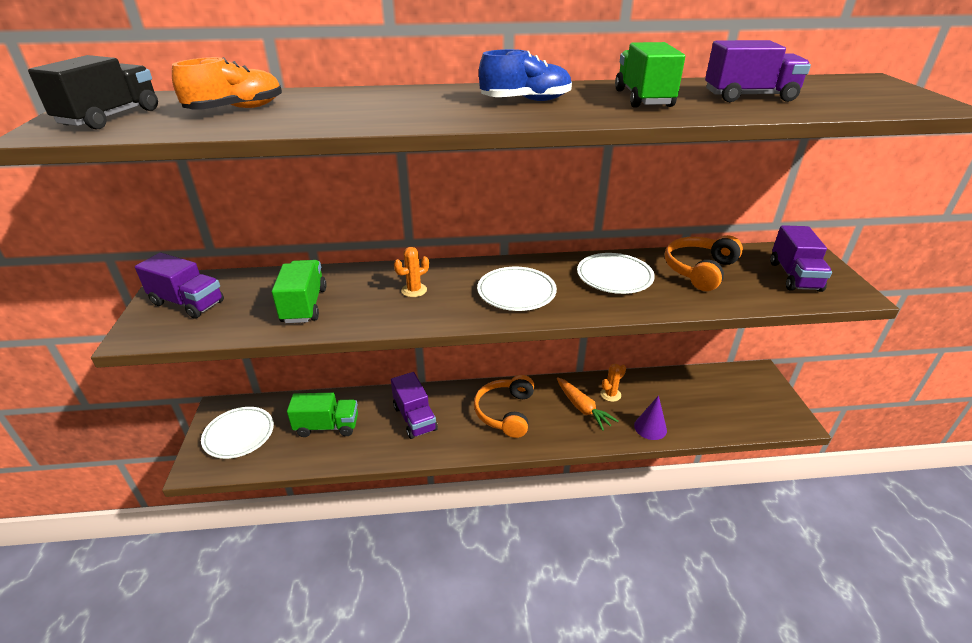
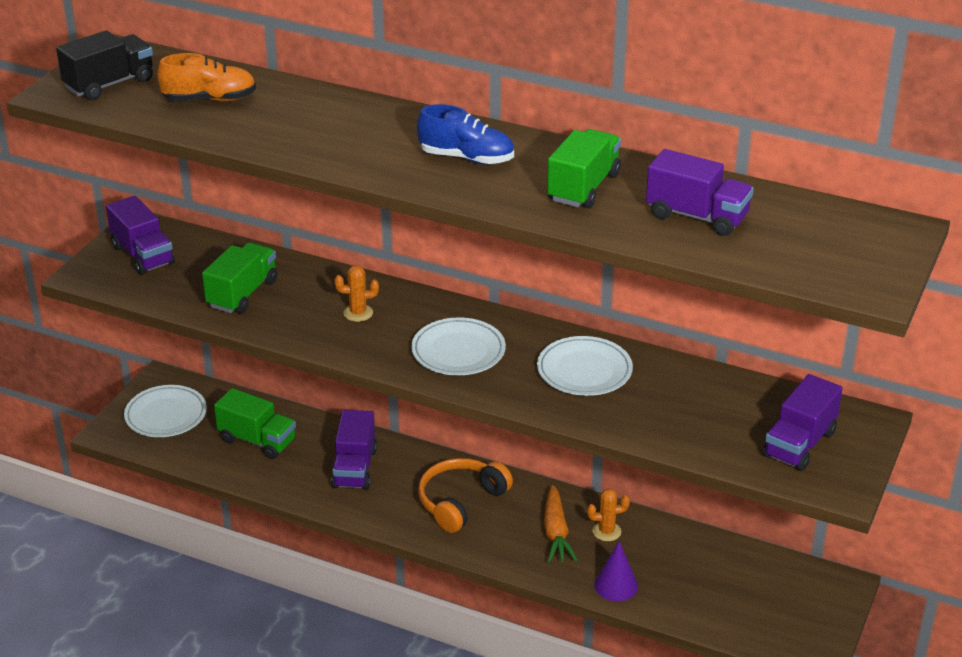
camera: 30 degrees right, 0 degrees up
orange headphones [665,235,743,291] -> none

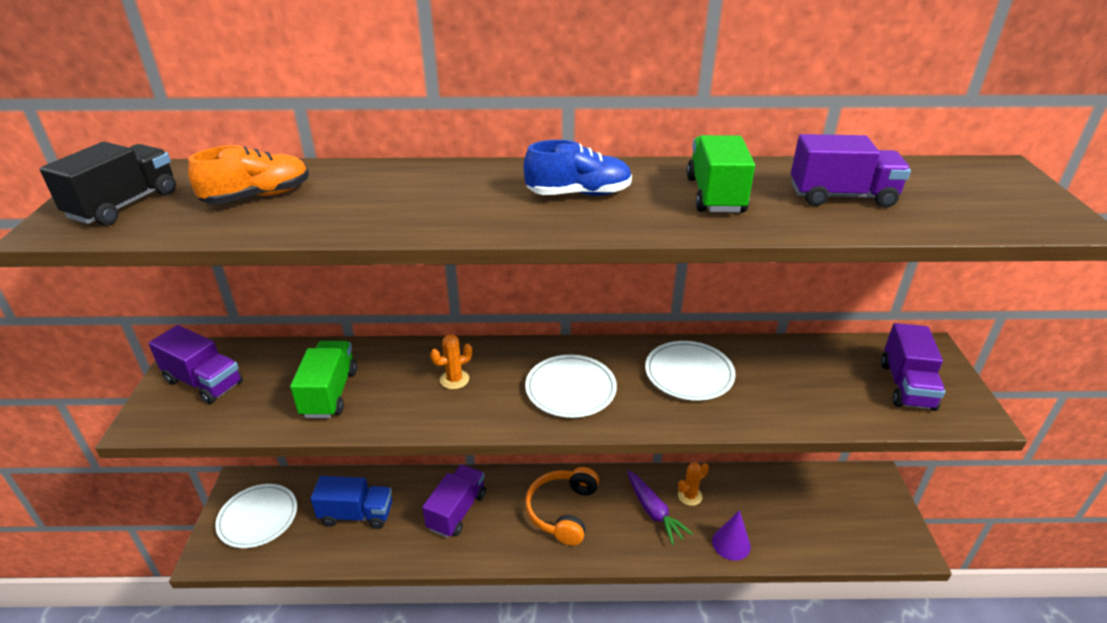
camera: 25 degrees left, 0 degrees up
green truck [214,388,296,459] -> blue truck [311,476,392,529]
purple truck [331,410,377,490] -> purple truck turned 135 degrees counterclockwise [422,465,486,538]
orange carrot [544,485,577,563] -> purple carrot [627,470,693,545]

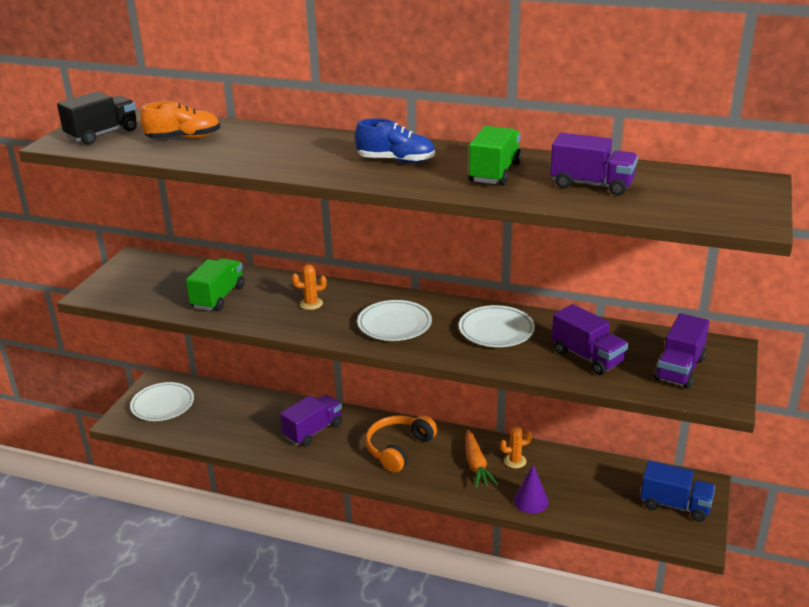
camera: 20 degrees right, 5 degrees down
purple truck [148,325,243,404] -> purple truck moved to [552,304,628,375]
blue truck [311,476,392,529] -> blue truck moved to [640,461,715,522]
purple carrot [627,470,693,545] -> orange carrot [465,430,498,488]

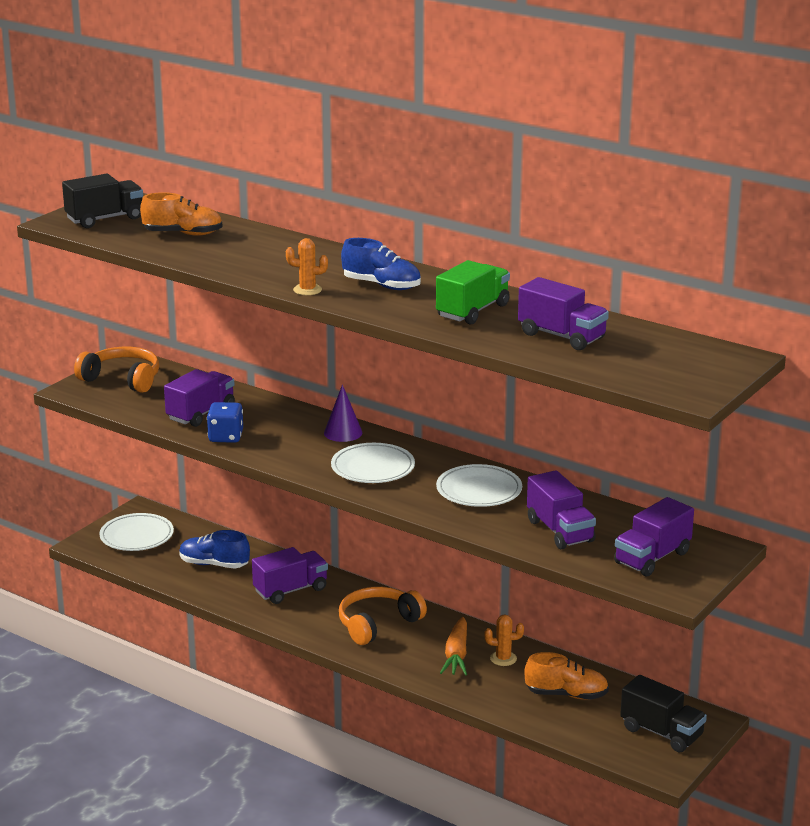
camera: 15 degrees right, 5 degrees down
green truck [186,258,245,311] -> purple truck [164,369,235,427]
orange cactus [292,264,327,310] -> orange cactus moved to [286,238,328,295]
purple cone [514,465,549,514] -> purple cone moved to [324,384,362,442]
blue truck [640,461,715,522] -> black truck [620,675,707,753]
none -> orange headphones [74,347,160,393]
none -> blue shoe [179,530,250,569]
none -> blue dice [207,402,243,443]
none -> orange shoe [524,652,609,699]

